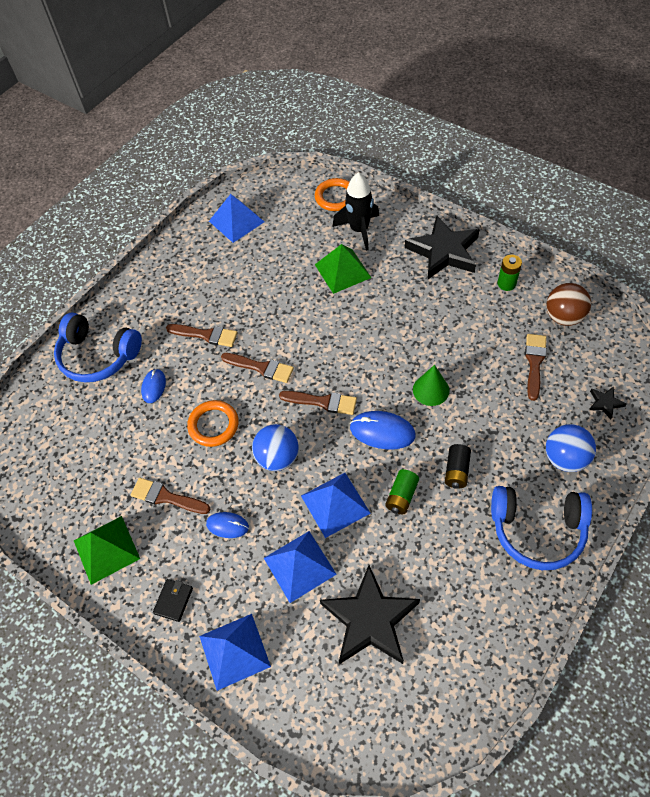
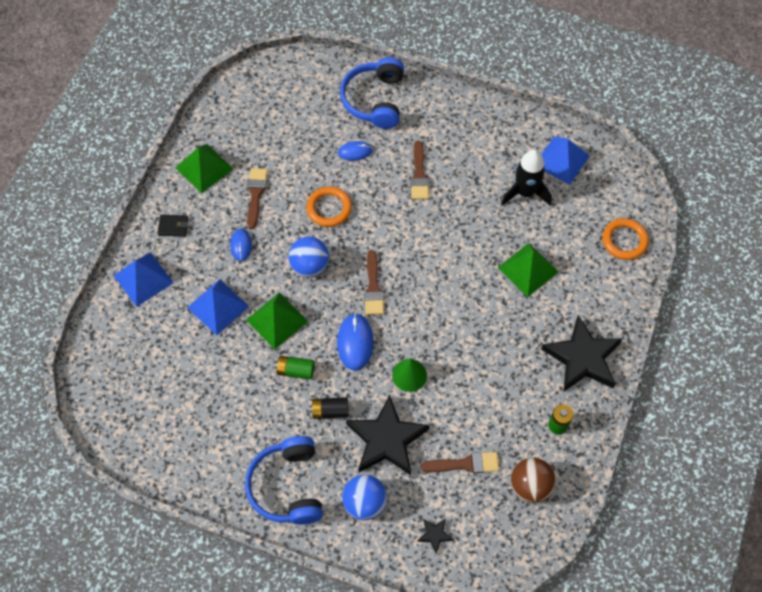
camera: 70 degrees right, 5 degrees up
brown brush [221,353,294,383] -> none
blue pyramid [301,473,371,538] -> green pyramid [246,293,308,349]
black star [320,565,420,664] -> black star moved to [346,394,430,476]
black rocket [333,172,379,251] -> black rocket moved to [501,150,552,206]

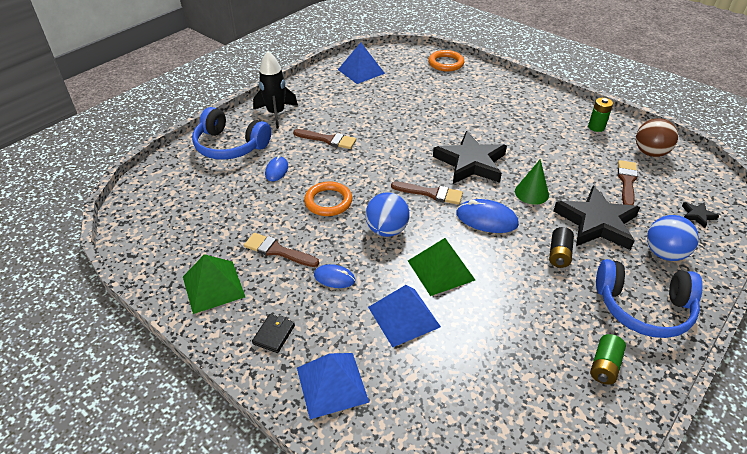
camera: 70 degrees left, 20 degrees down
green battery [275,356,314,379] -> green battery moved to [590,334,626,385]
green pyramid [498,243,559,297] -> none
black rocket [501,150,552,206] -> black rocket moved to [253,51,298,129]
black star [541,315,623,392] -> black star moved to [433,131,507,184]

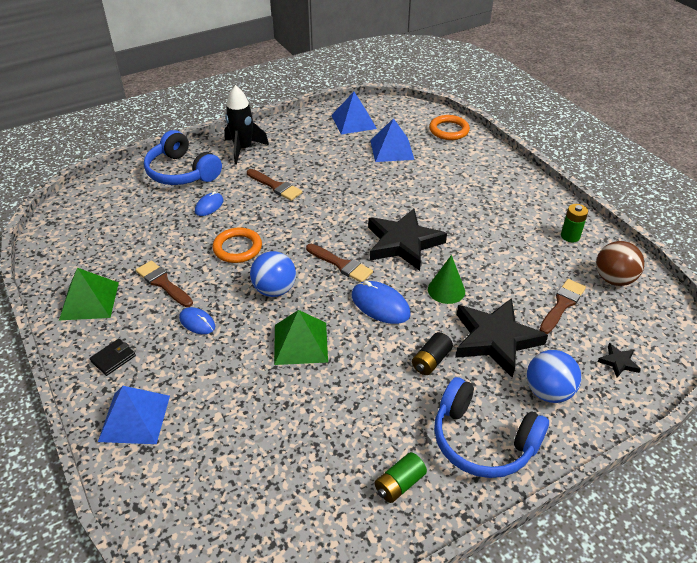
camera: 20 degrees right, 0 degrees up
blue pyramid [368,285,441,348] -> blue pyramid moved to [370,118,414,162]

